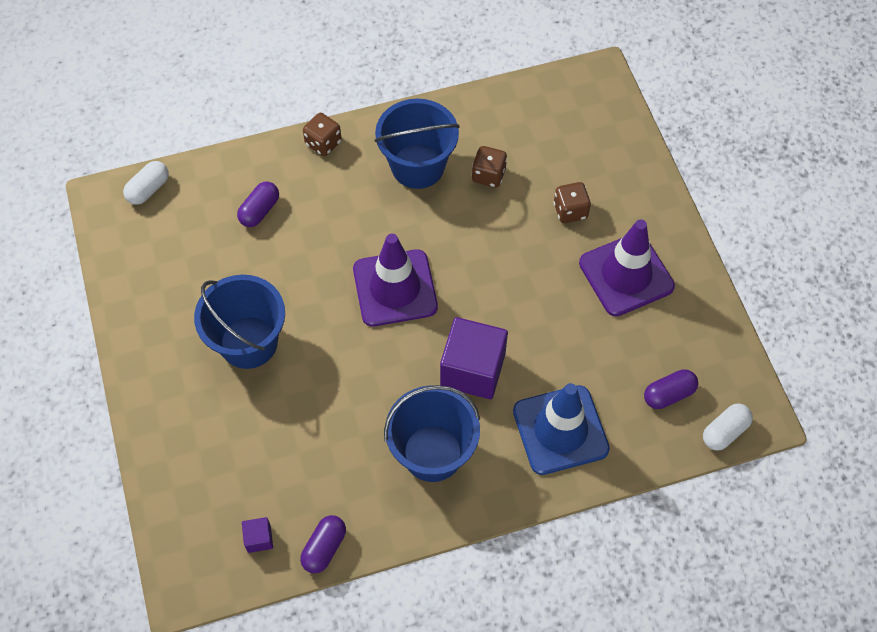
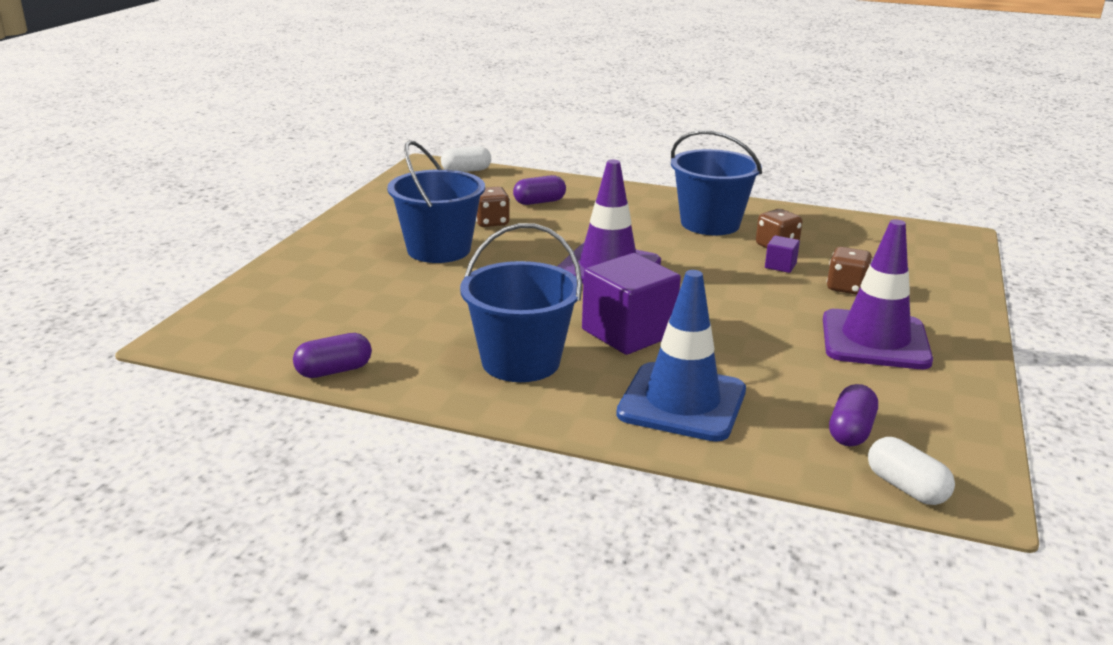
camera: 35 degrees right, 35 degrees down
purple cube [242,517,273,553] -> purple cube moved to [765,235,800,273]
brown dice [303,113,342,156] -> brown dice moved to [476,187,510,227]
purple capsule [644,369,698,409] -> purple capsule turned 75 degrees counterclockwise [829,384,878,446]
white capsule [703,403,753,451] -> white capsule turned 60 degrees clockwise [868,437,955,505]

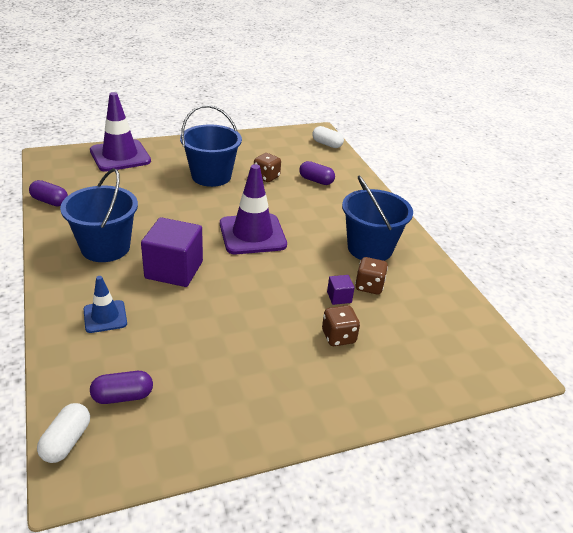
camera: 50 degrees right, 10 degrees up
blue traffic cone [616,270,746,442] -> blue traffic cone [84,276,127,333], size x0.55
purple traffic cone [823,219,933,369] -> purple traffic cone moved to [90,92,151,172]

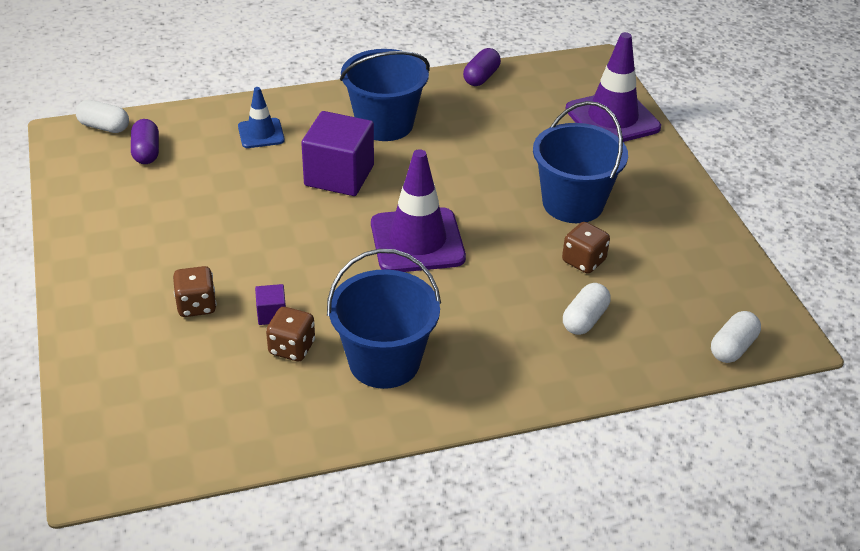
camera: 95 degrees right, 5 degrees up
purple capsule [299,161,335,185] -> white capsule [563,283,610,335]

